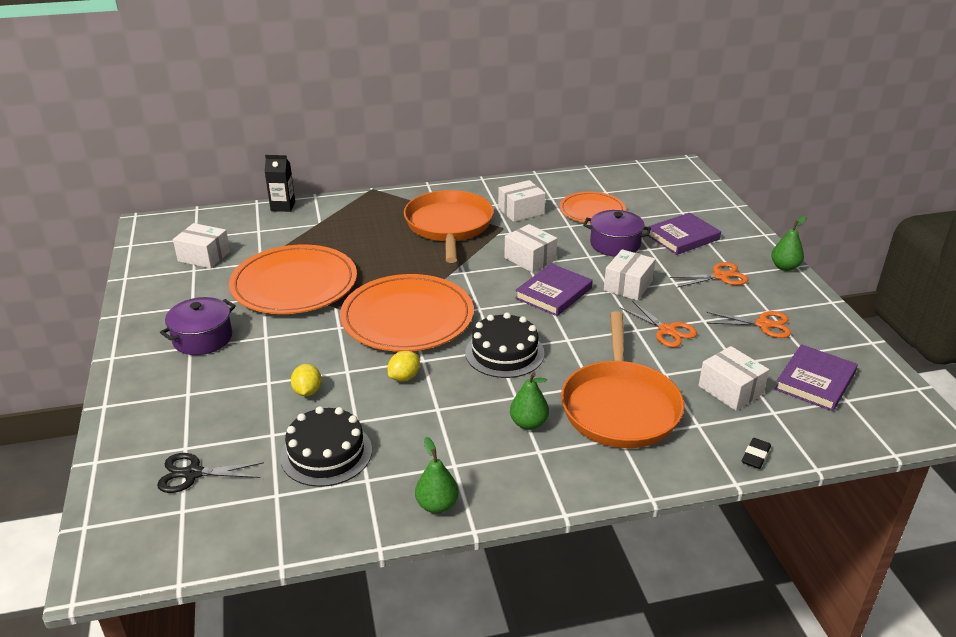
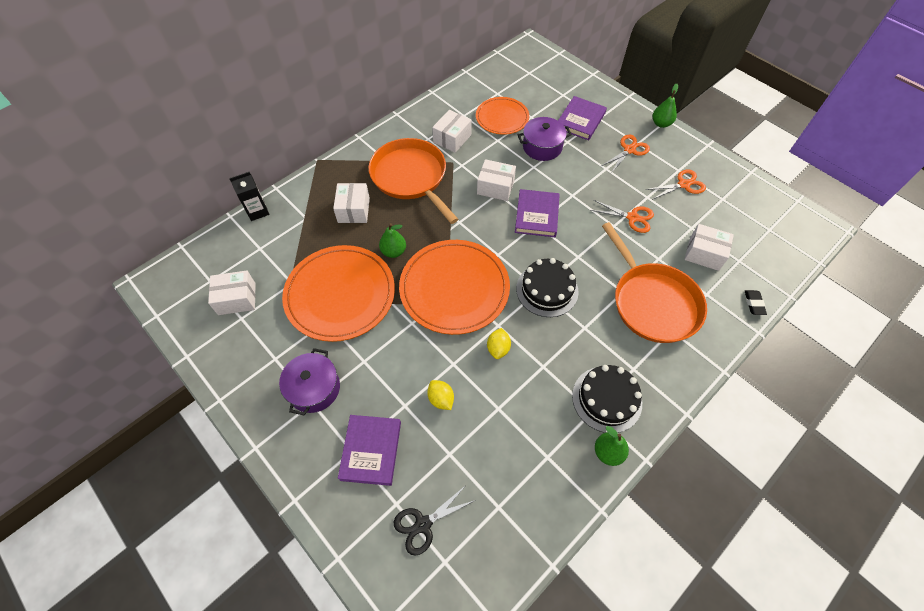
camera: 30 degrees left, 25 degrees up
black cake [280,406,372,487] -> black cake moved to [572,365,642,433]
green pear [510,372,549,430] -> green pear moved to [379,223,406,258]
white box [604,249,656,301] -> white box moved to [333,183,370,223]
purple book [775,344,858,411] -> purple book moved to [338,415,401,486]

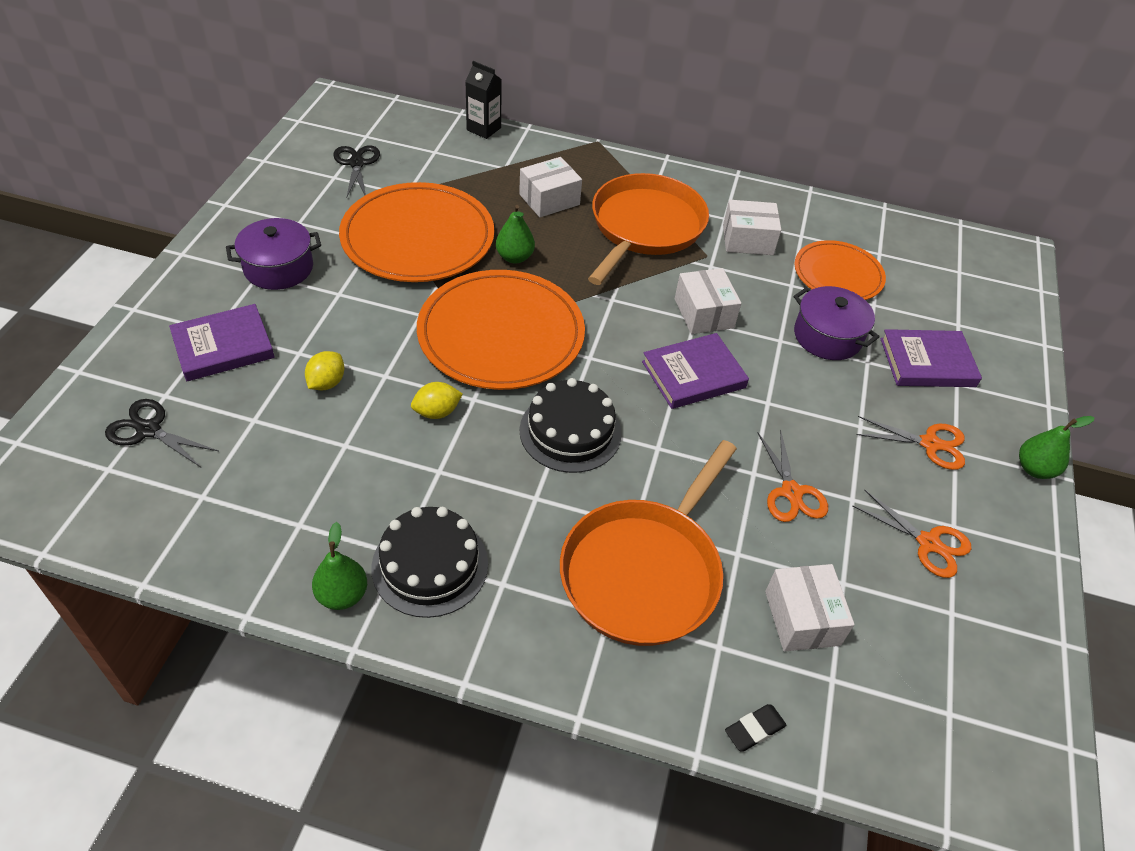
camera: 55 degrees right, 10 degrees down
white box [208,271,255,315] -> black scissors [333,145,380,198]

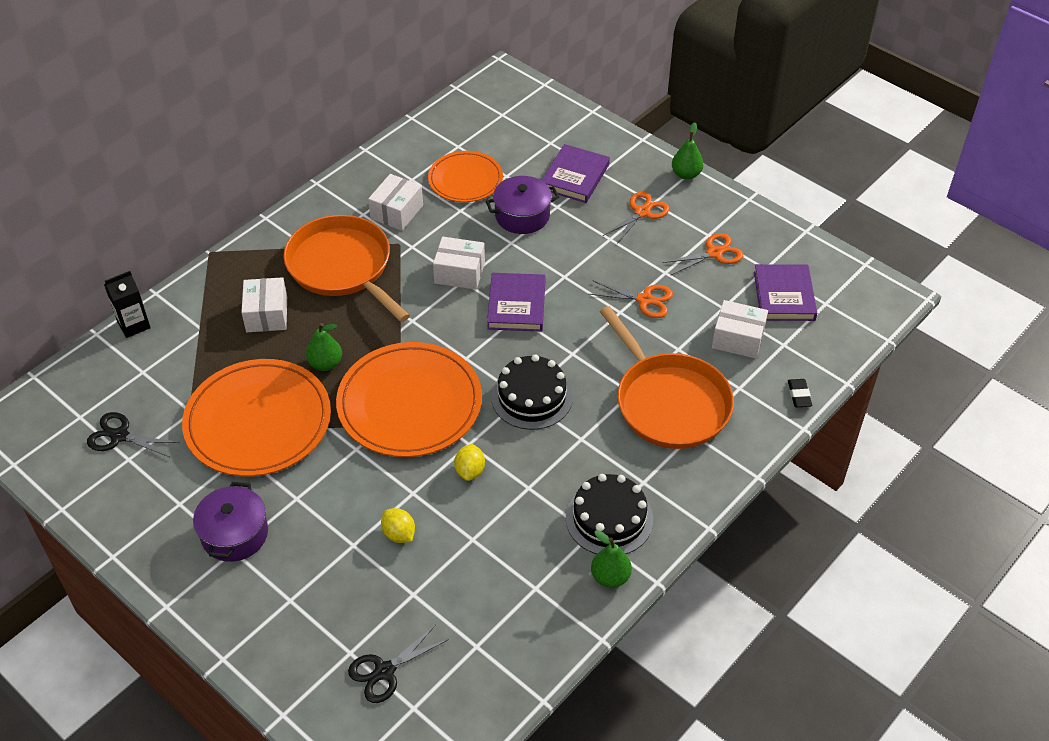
camera: 60 degrees left, 0 degrees up
purple book [169,304,275,381] -> purple book moved to [754,264,817,321]

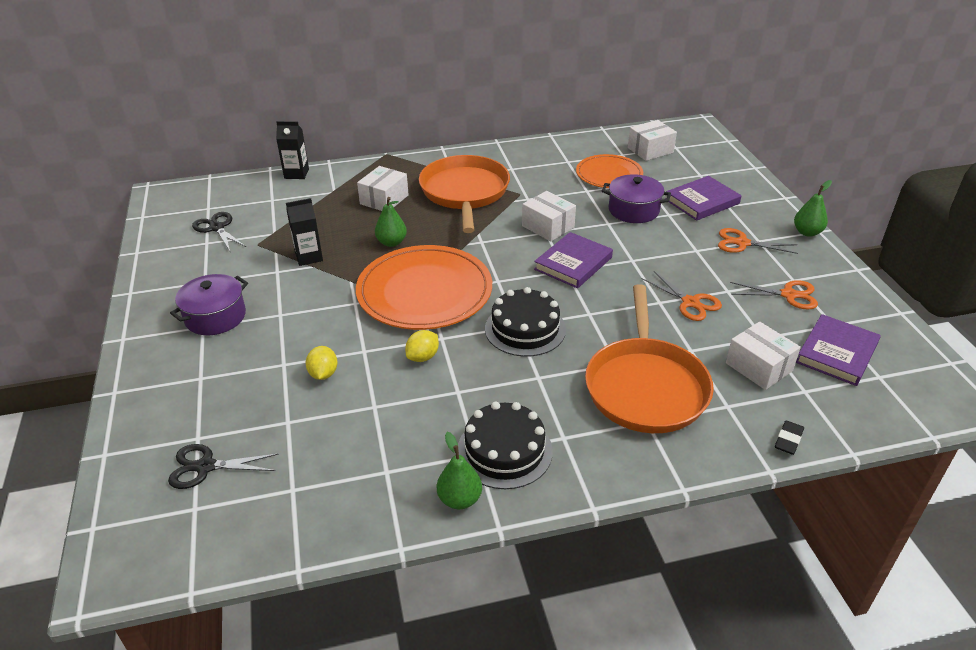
camera: 35 degrees right, 10 degrees down
orange plate [182,359,331,477] -> black carton [286,198,323,266]
white box [368,174,423,231] -> white box moved to [628,120,677,161]
orange scissors [603,192,669,245] -> orange scissors turned 150 degrees counterclockwise [718,228,798,254]

